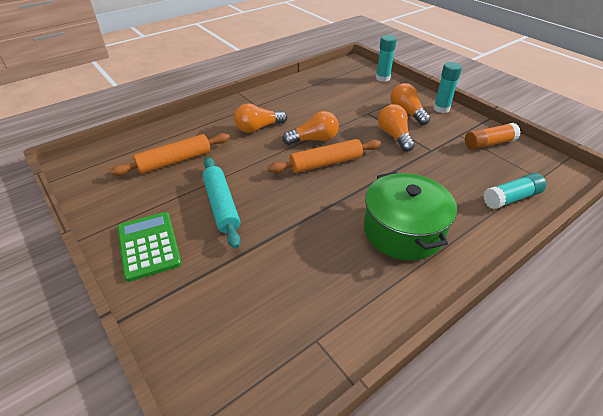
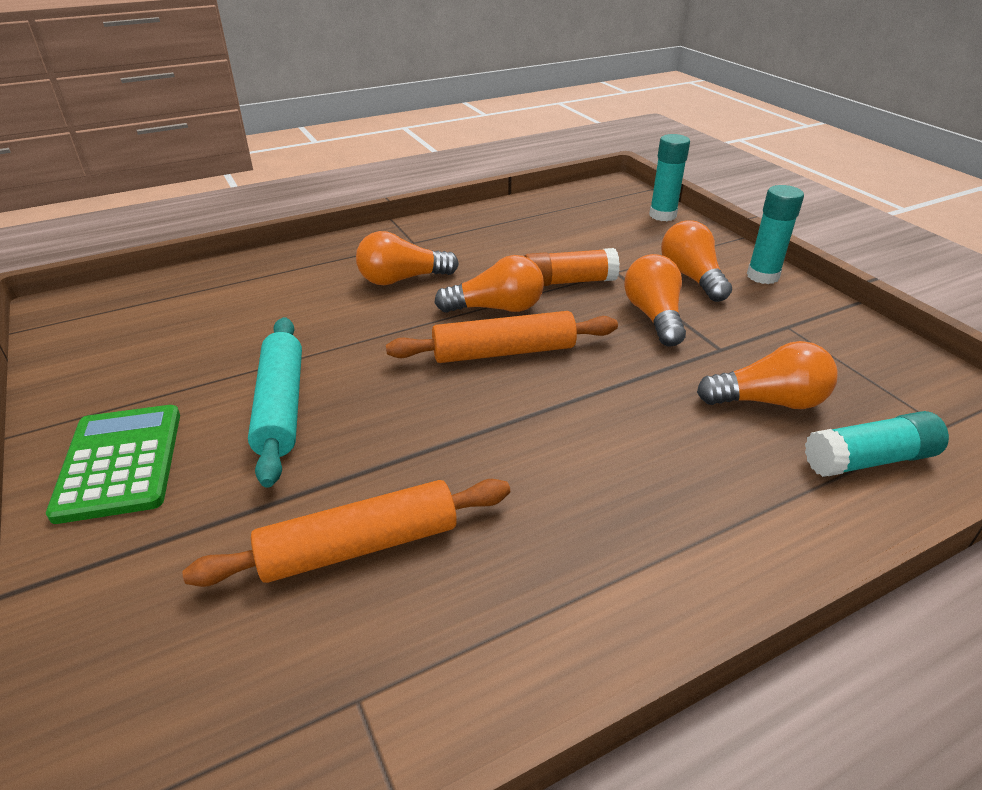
camera: 10 degrees right, 5 degrees down
orange rolling pin [110,133,230,176] -> orange rolling pin moved to [182,479,510,587]
green pot [364,172,457,260] -> none
orange glue stick [465,123,520,150] -> orange glue stick moved to [525,248,620,286]
none -> orange light bulb [697,341,838,409]

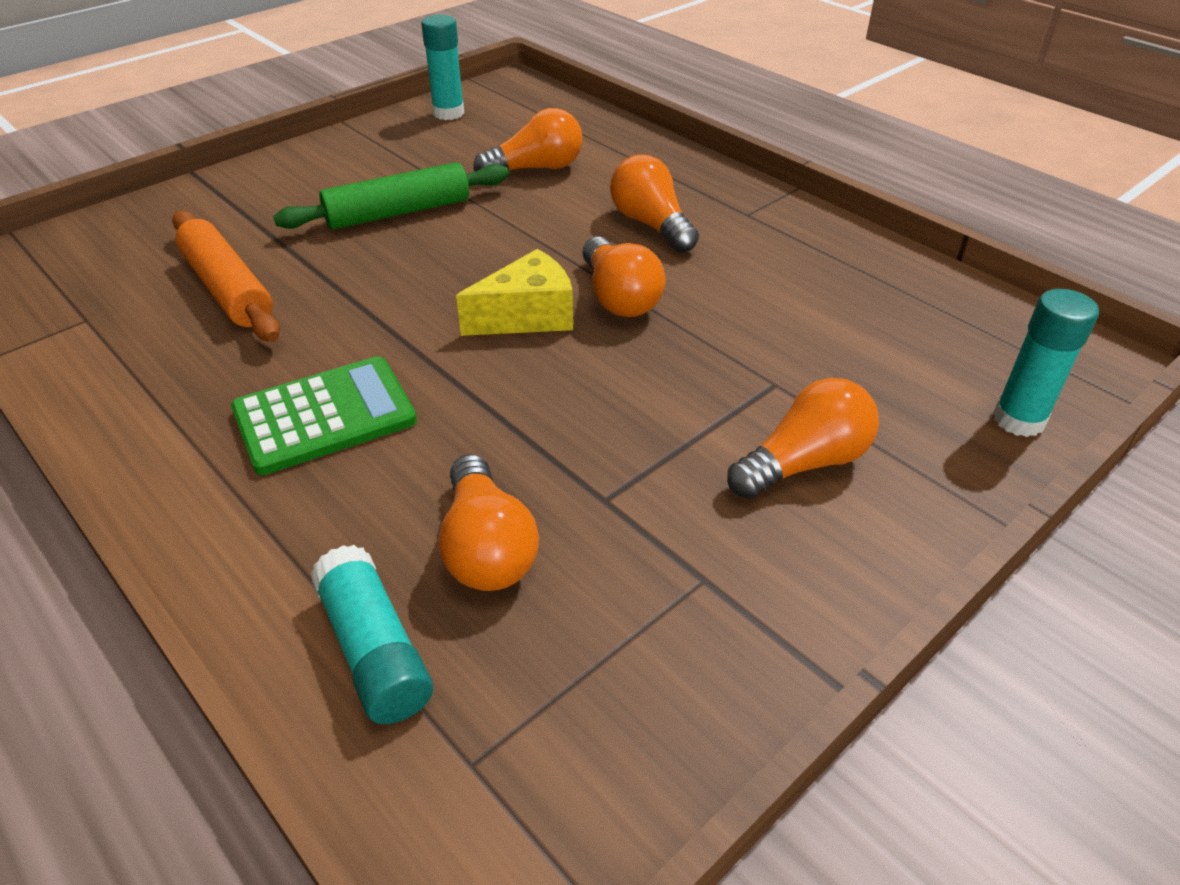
camera: 75 degrees right, 5 degrees up
green calculator [46,405,180,524] -> green calculator moved to [231,356,417,475]
turquoise rolling pin [248,317,302,488] -> green rolling pin [273,162,509,229]
orange rolling pin [386,311,618,363] -> yellow cheese [456,249,573,336]
orange glue stick [525,248,620,286] -> none
orange light bulb [624,254,686,347] -> orange light bulb moved to [474,108,582,171]
turquoise glue stick [747,185,804,284] -> turquoise glue stick moved to [421,14,464,120]

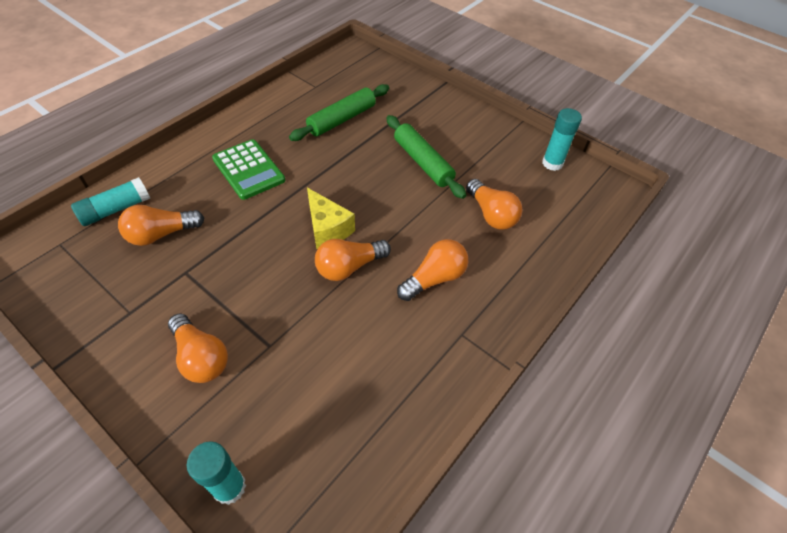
camera: 80 degrees right, 10 degrees up
orange rolling pin [172,211,280,342] -> green rolling pin [289,84,389,141]

